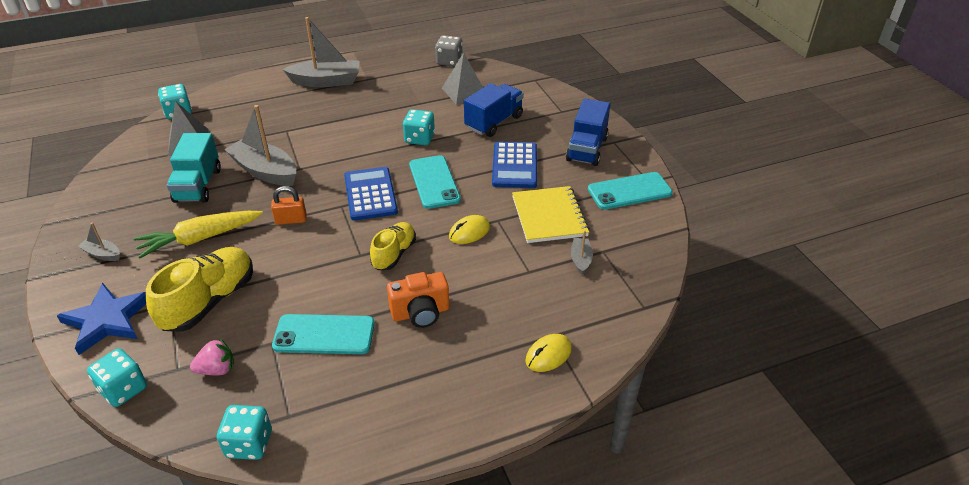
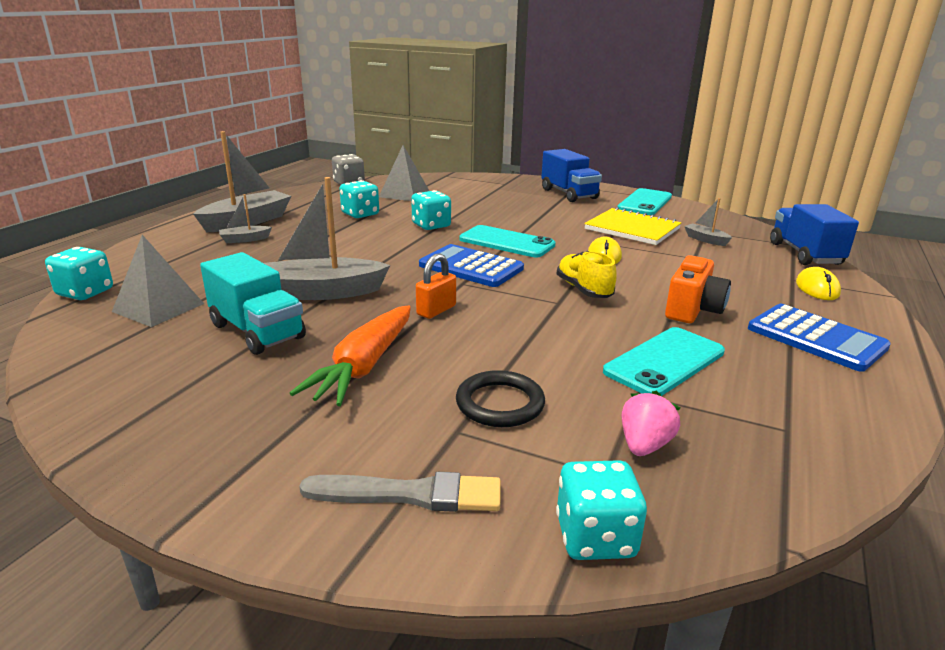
camera: 45 degrees left, 15 degrees down
blue star [57,283,146,355] -> grey brush [299,472,501,512]
grey boat [78,223,120,261] -> grey boat moved to [219,194,272,243]
yellow carrot [134,211,263,259] -> orange carrot [290,305,411,406]
yellow shoe [146,247,253,332] -> black ring [456,370,545,427]
turquoise dice [217,405,272,460] -> turquoise dice moved to [339,180,379,218]
blue truck [464,83,524,137] -> blue truck moved to [770,204,859,265]
blue calculator [492,141,537,188] -> blue calculator moved to [748,304,891,372]

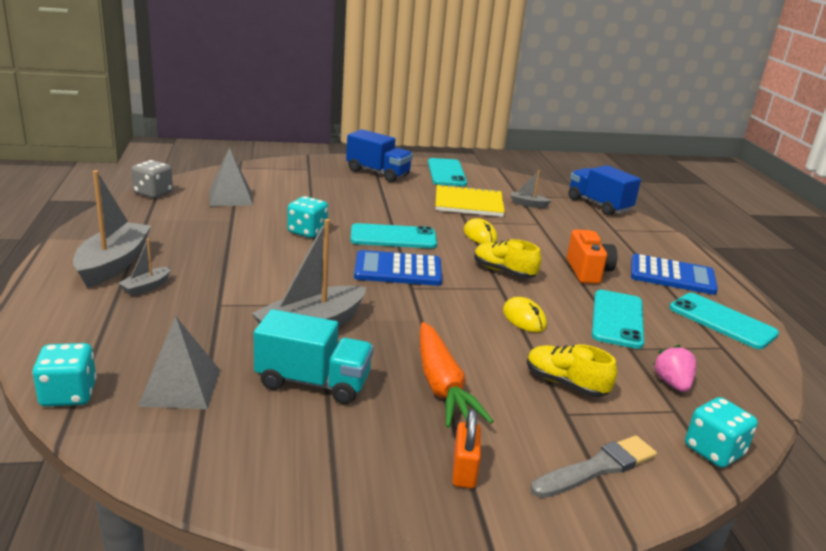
camera: 35 degrees left, 0 degrees up
turquoise dice [339,180,379,218] -> none
orange padlock [416,253,456,319] -> orange padlock moved to [452,409,481,488]
black ring [456,370,545,427] -> yellow shoe [527,344,617,397]
yellow mouse [796,267,841,300] -> yellow mouse moved to [503,297,547,332]
none -> turquoise phone [669,293,779,349]

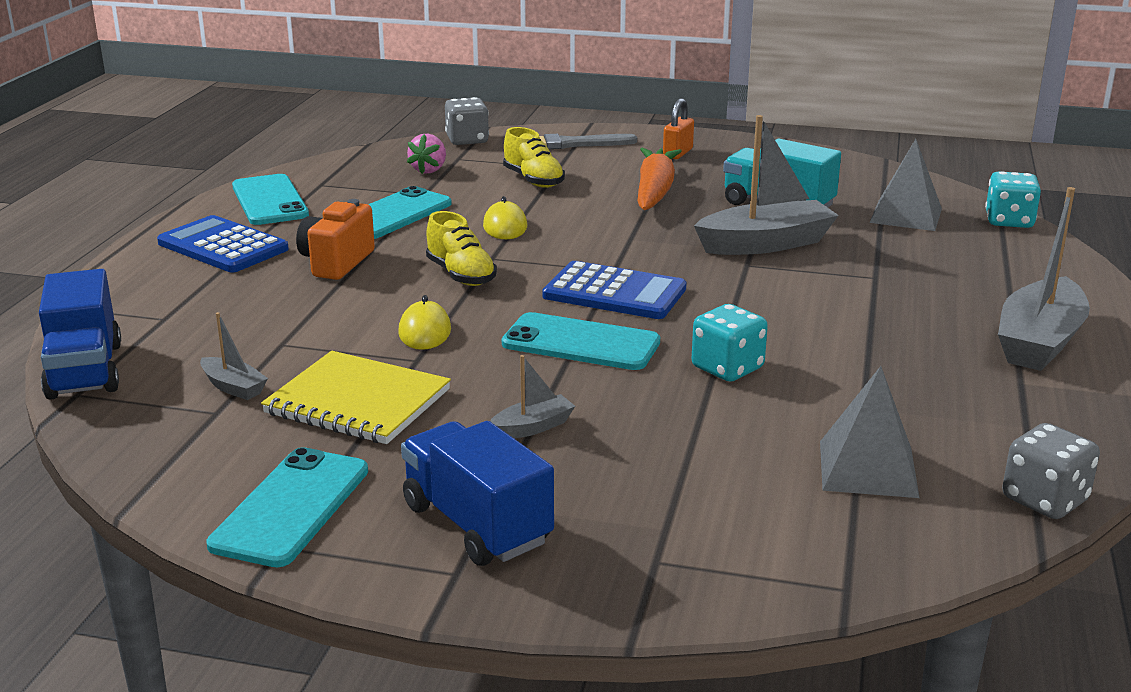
camera: 155 degrees left, 0 degrees up
grey boat [118,239,171,296] -> grey boat moved to [490,355,575,438]
turquoise dice [685,397,758,468] -> grey dice [445,97,489,145]

